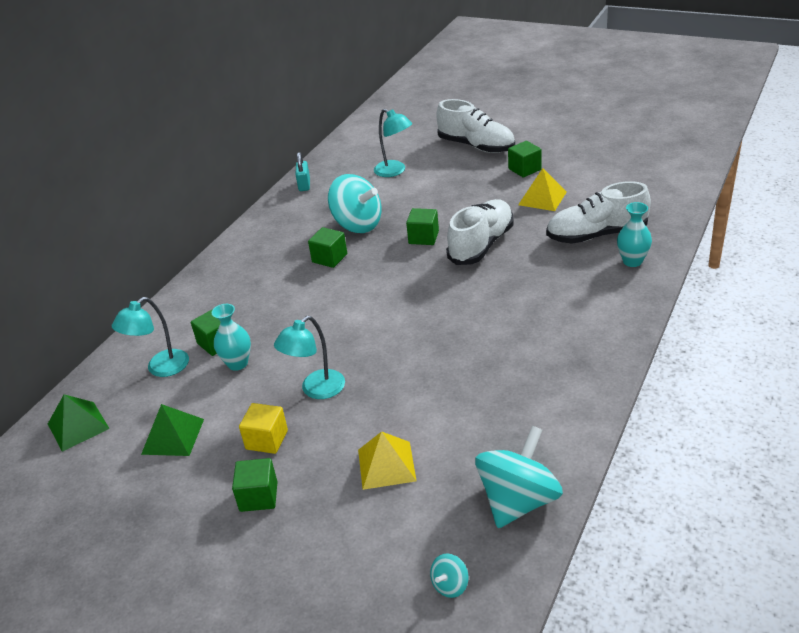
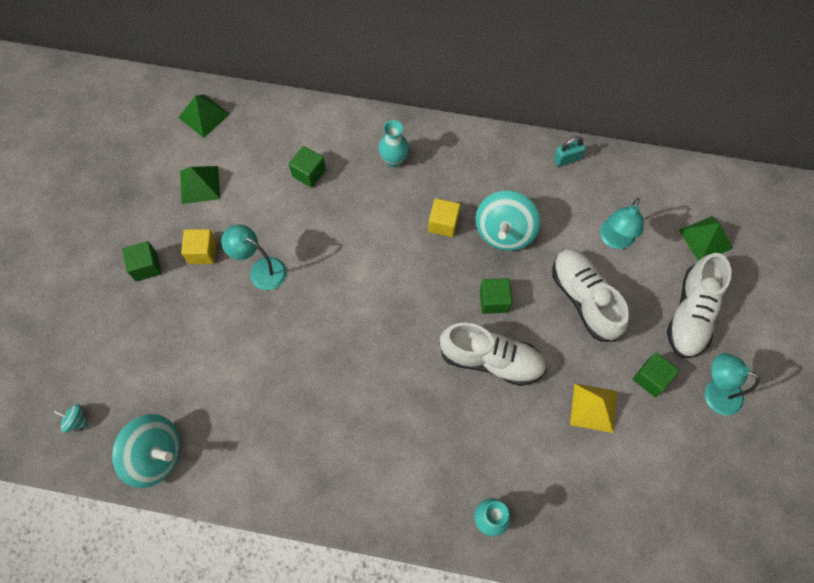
camera: 70 degrees right, 30 degrees up
turquoise lamp [112,297,189,377] -> turquoise lamp moved to [705,353,760,416]
turquoise vase [212,304,251,371] -> turquoise vase moved to [379,120,409,167]
green cube [308,227,347,268] -> yellow cube [428,198,460,237]
yellow pyramid [358,431,417,490] -> none
white shoe [546,181,651,244] -> white shoe moved to [552,249,629,342]
none -> green pyramid [679,216,733,261]

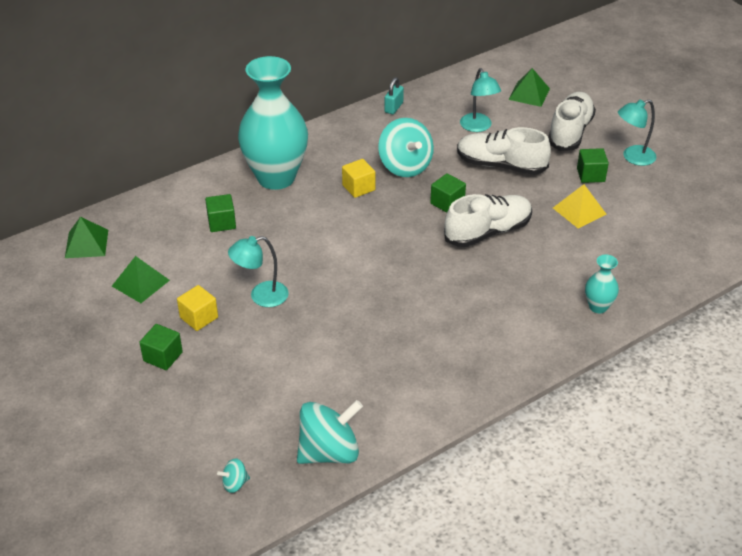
camera: 45 degrees left, 25 degrees down
turquoise vase [379,120,409,167] -> turquoise vase [238,56,308,190], size x2.34
white shoe [667,253,732,358] -> white shoe turned 135 degrees counterclockwise [548,92,596,151]

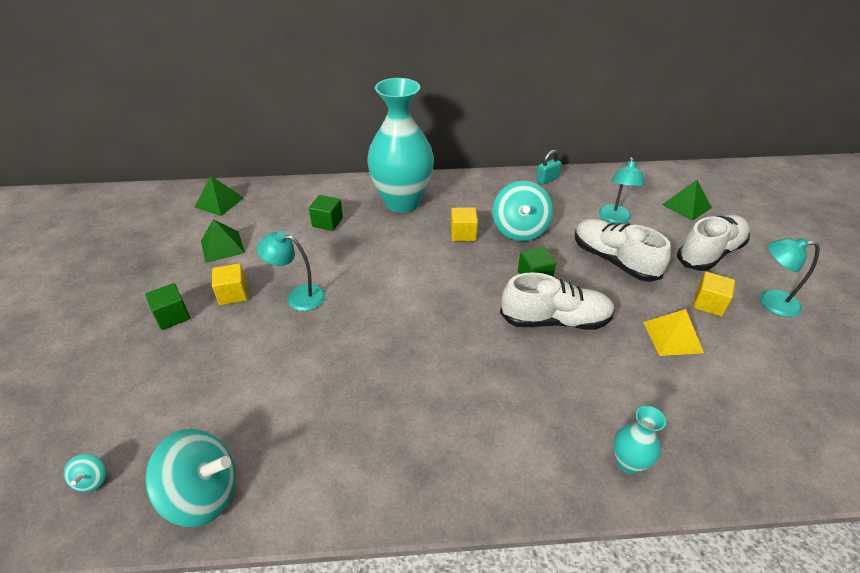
camera: 30 degrees right, 0 degrees up
turquoise spinning top [217,458,250,493] -> turquoise spinning top turned 105 degrees counterclockwise [64,454,106,492]
green cube [577,148,609,183] -> yellow cube [693,272,735,317]

